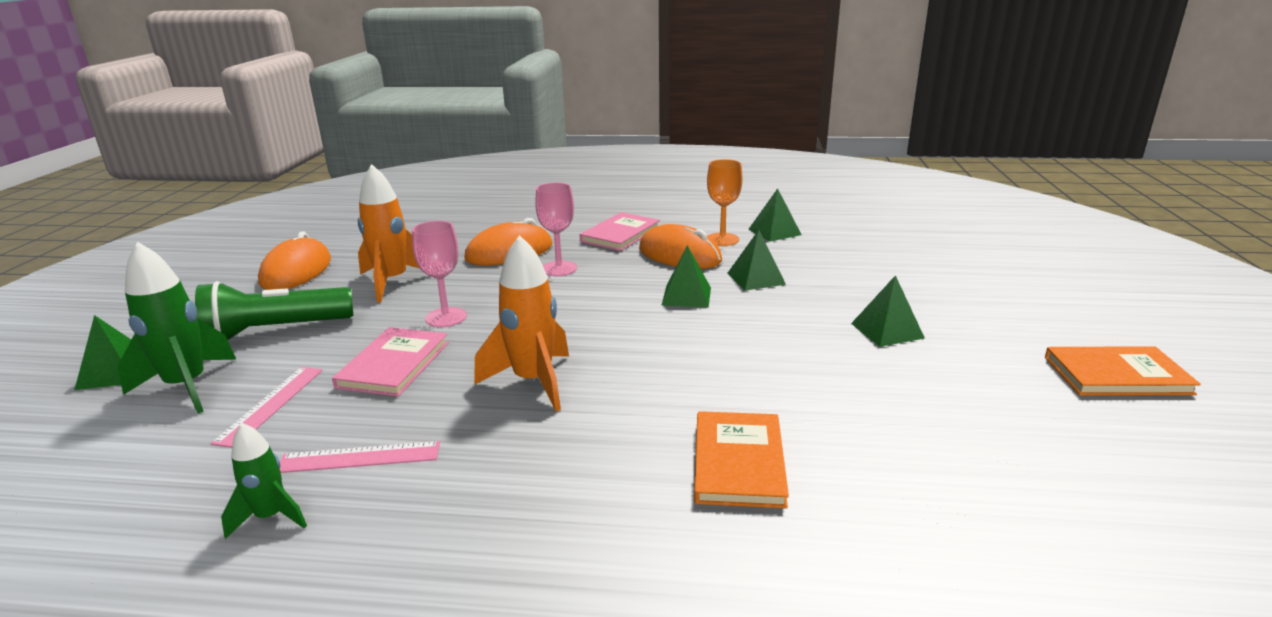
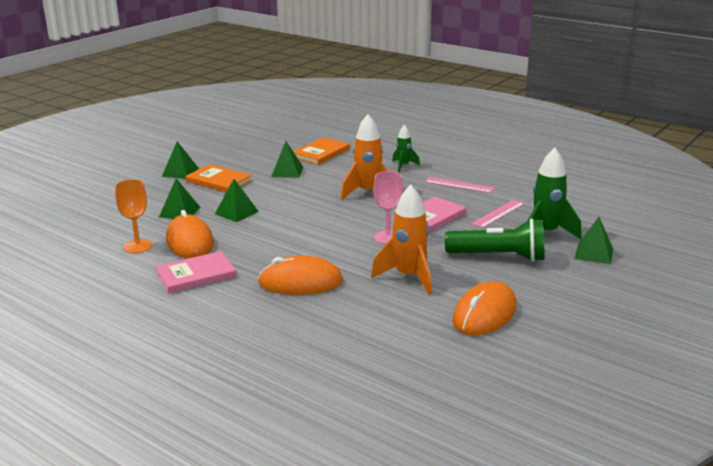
camera: 150 degrees left, 0 degrees up
green rocket [221,423,307,539] -> green rocket moved to [392,125,420,172]
pink goblet [535,183,577,276] -> none
green pyramid [748,188,802,242] -> green pyramid moved to [271,141,303,178]
orange book [1045,346,1201,396] -> orange book moved to [185,164,252,192]

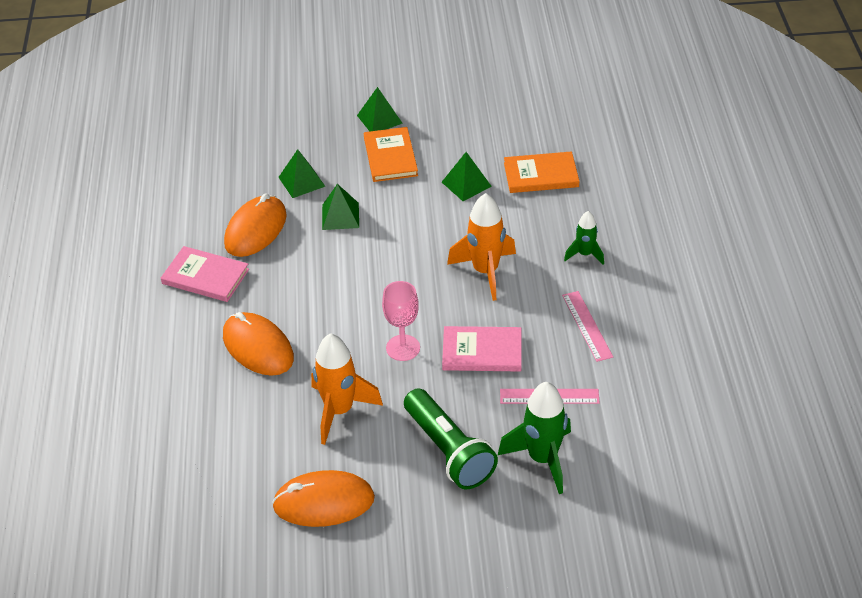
camera: 50 degrees right, 20 degrees up
orange goblet [115,179,153,253] -> none
green pyramid [575,217,613,264] -> none

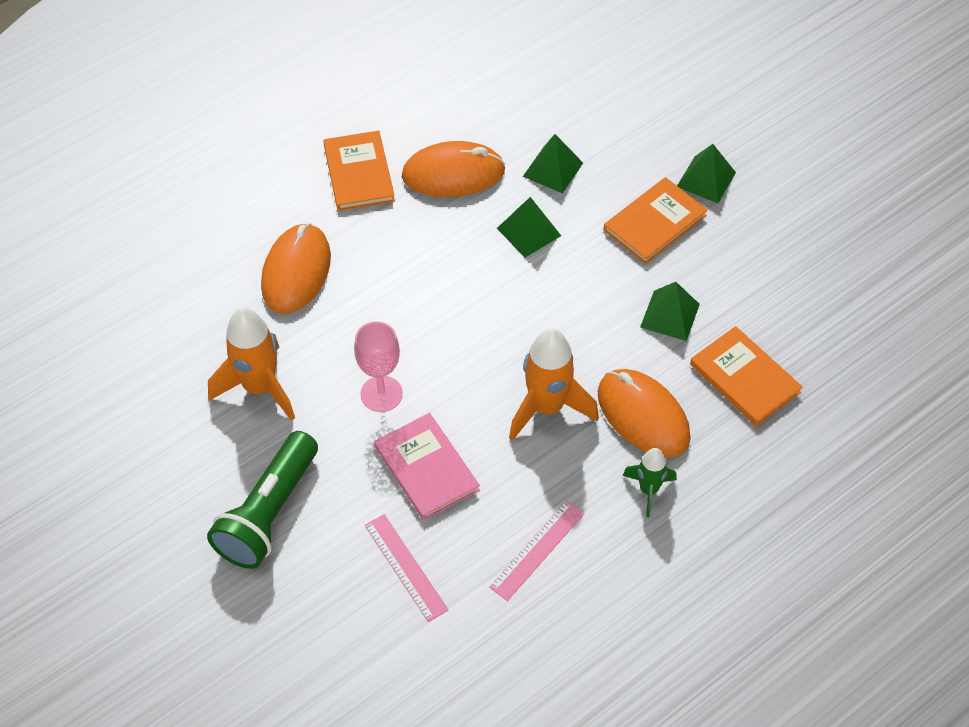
camera: 55 degrees right, 10 degrees up
pink book [161,246,249,302] -> orange book [323,130,395,211]
orange mouse [272,470,375,527] -> orange mouse moved to [598,369,691,457]
green rocket [498,382,571,494] -> none

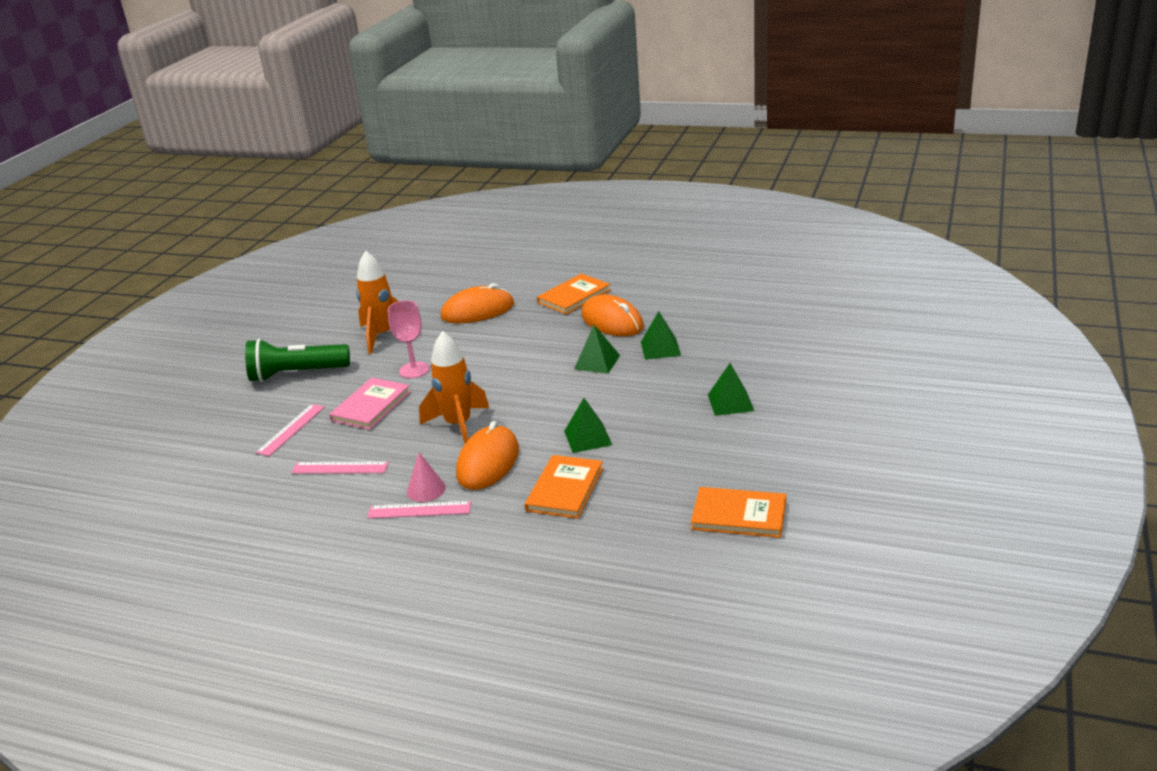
camera: 60 degrees right, 25 degrees down
orange book [604,177,708,264] -> orange book moved to [691,487,786,538]
green rocket [623,448,677,517] -> pink cone [407,453,446,502]
none -> pink ruler [367,501,471,519]

